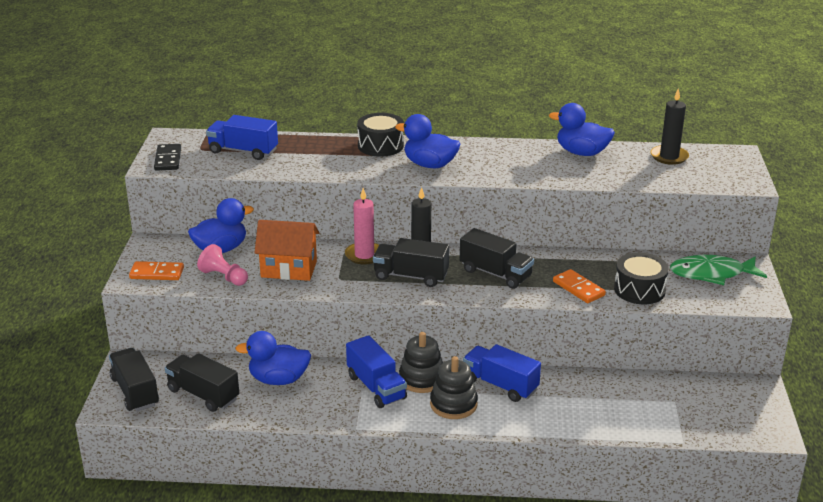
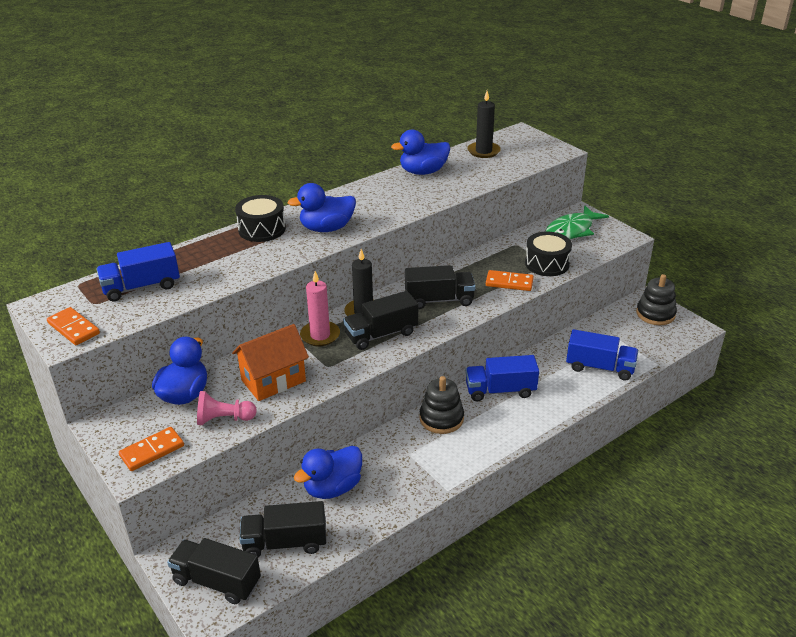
camera: 40 degrees left, 5 degrees up
black domino [154,144,181,171] -> orange domino [47,307,100,345]
blue truck [346,335,407,408] -> blue truck moved to [566,329,638,380]
black stacking toy [430,356,478,419] -> black stacking toy moved to [636,274,677,325]

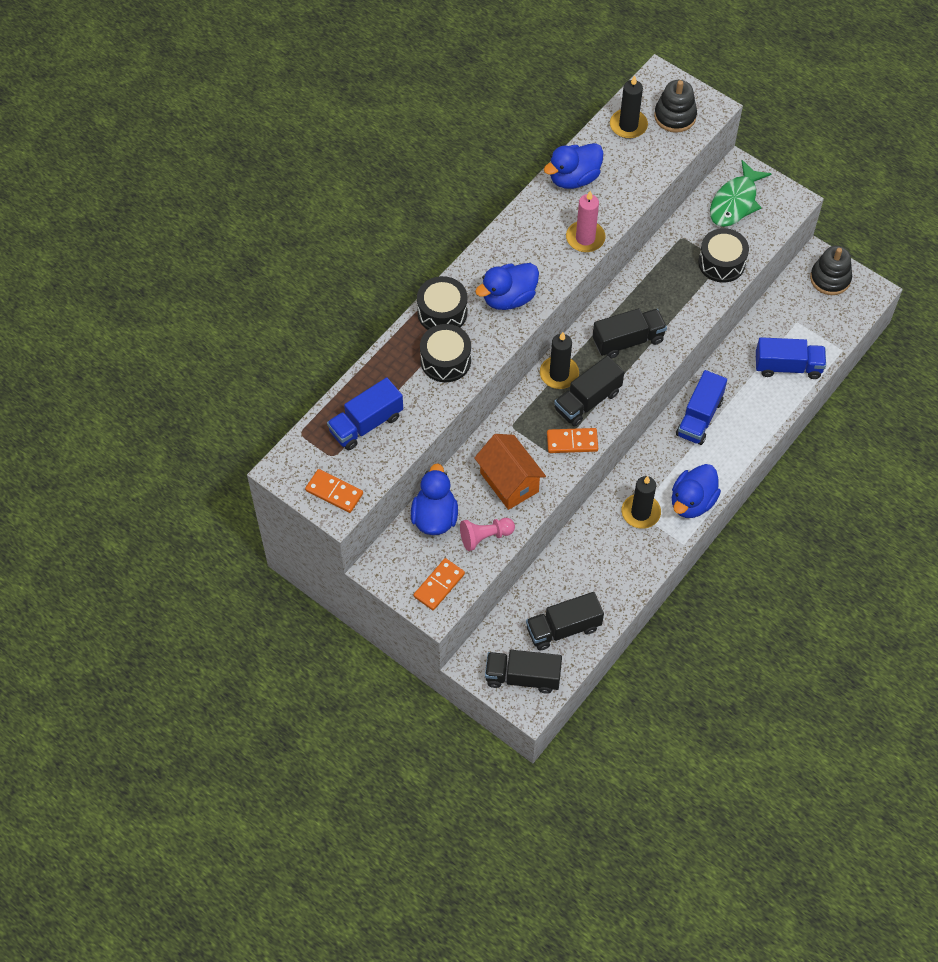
camera: 15 degrees left, 25 degrees up
orange house [232,324,309,401] -> orange house turned 75 degrees counterclockwise [474,434,546,510]
blue duck [294,446,362,499] -> blue duck moved to [672,464,721,518]
pink candle [300,271,340,346] -> pink candle moved to [566,191,606,252]
black stacking toy [420,376,464,434] -> black stacking toy moved to [654,80,697,133]
blue truck [465,355,539,401] -> blue truck turned 45 degrees counterclockwise [676,370,727,445]
orange domino [486,270,534,291] -> orange domino moved to [547,428,598,453]
none -> black drum [420,324,471,382]
none -> black candle [622,476,661,529]

